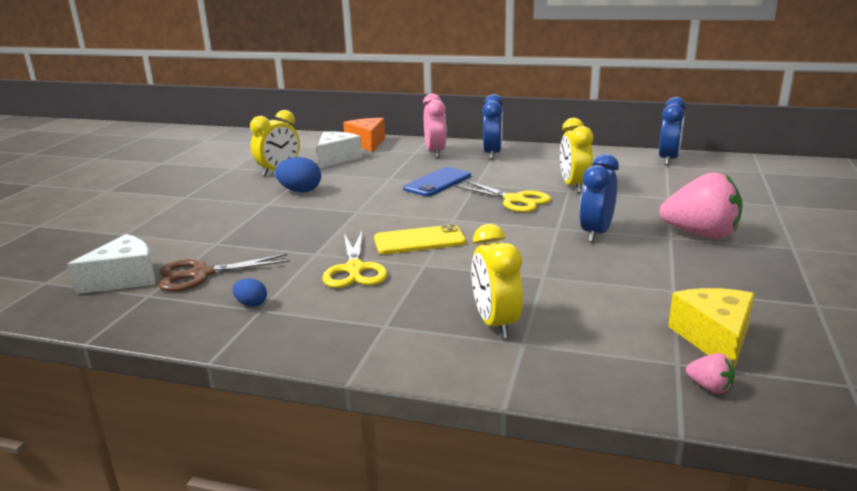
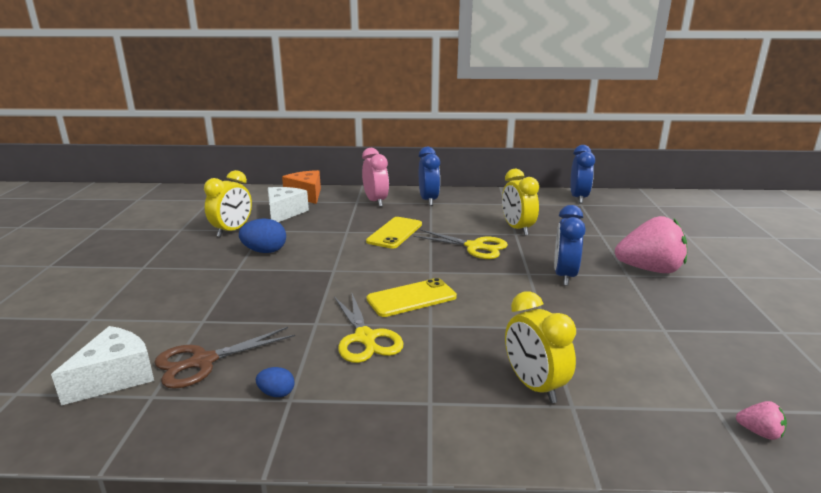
camera: 15 degrees left, 0 degrees up
blue phone [403,167,471,196] -> yellow phone [366,217,422,249]
yellow cheese [668,288,755,369] -> none

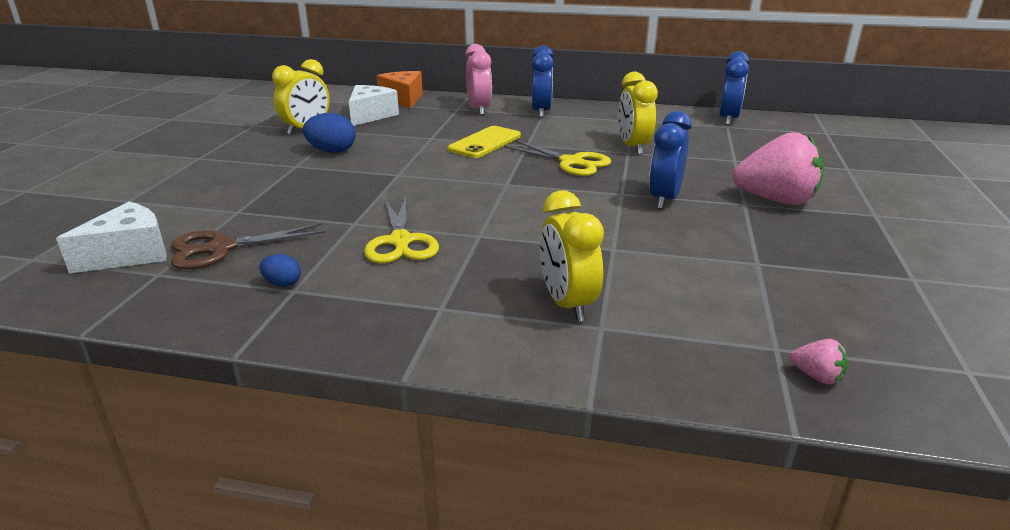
camera: 10 degrees right, 5 degrees up
yellow phone [367,278,457,317] -> none

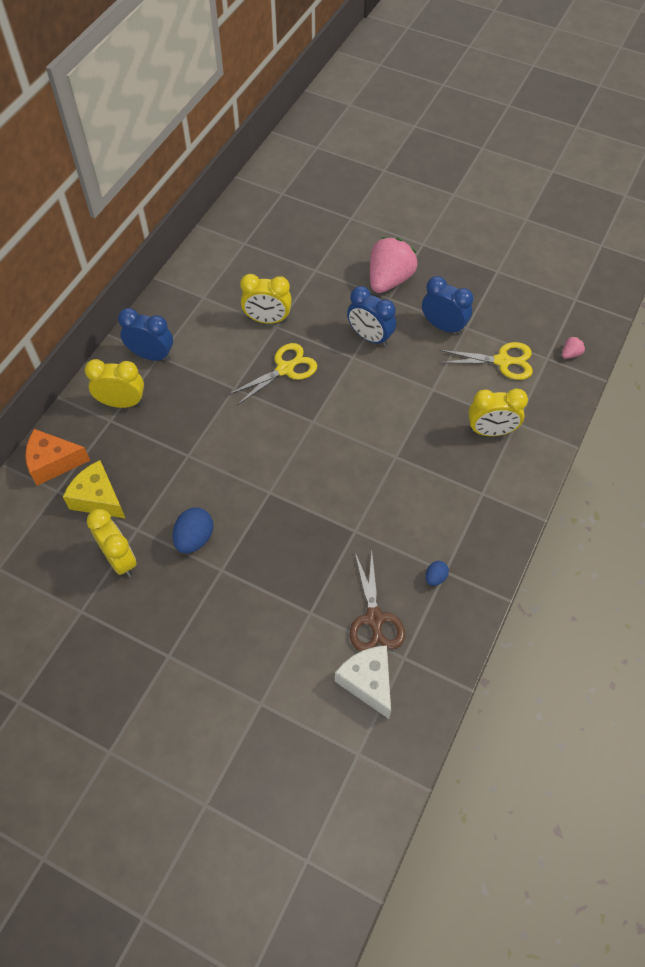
camera: 75 degrees left, 30 degrees up
white cheese [349,85,399,126] -> yellow cheese [63,460,126,519]
yellow scissors [364,197,439,264] -> yellow scissors moved to [439,342,533,380]
yellow phone [448,126,521,158] -> none
pink clock [465,44,492,115] -> yellow clock [85,359,144,408]
blue clock [719,51,749,125] -> blue clock moved to [422,276,473,335]

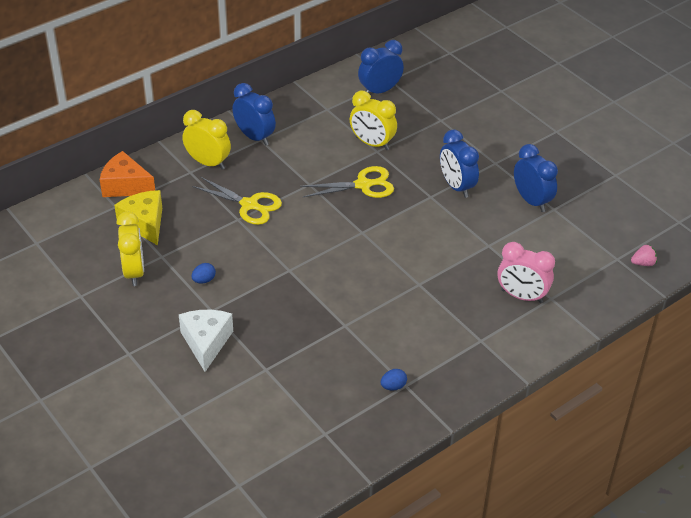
camera: 25 degrees right, 15 degrees down
blue egg [172,507,213,554] -> blue egg [191,263,216,284], size x0.55
white cheese [335,645,391,719] -> white cheese moved to [179,310,233,372]
brown scissors [350,551,405,652] -> none
pink strawberry [370,237,417,293] -> none
yellow scissors [439,342,533,380] -> yellow scissors moved to [192,177,282,225]
yellow clock [468,389,528,436] -> pink clock [498,242,555,303]
none -> blue clock [358,40,404,93]

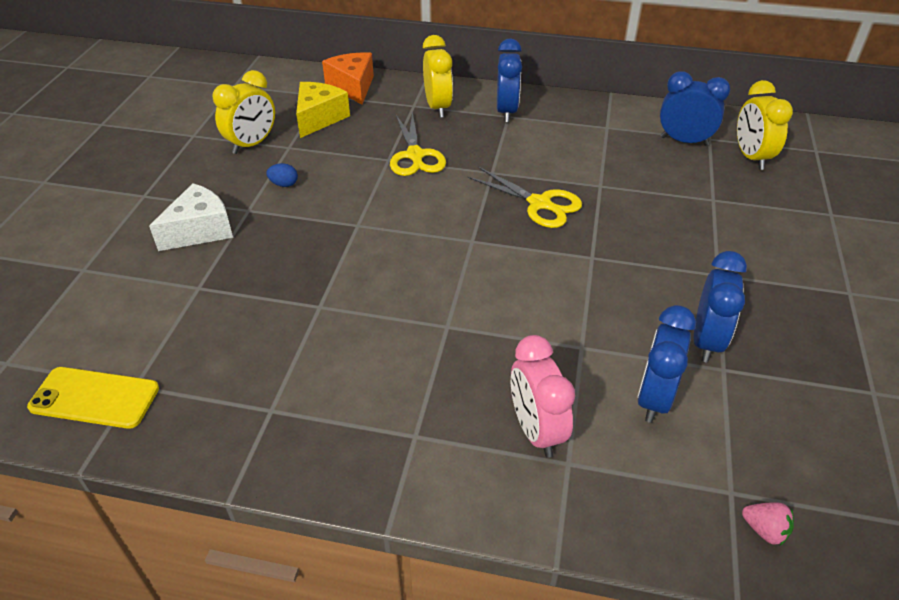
camera: 50 degrees right, 0 degrees up
yellow clock [350,91,397,150] -> yellow clock moved to [737,80,793,170]
blue egg [381,369,407,391] -> none
blue clock [440,130,479,198] -> blue clock moved to [637,305,696,423]
none -> yellow phone [27,367,159,429]

